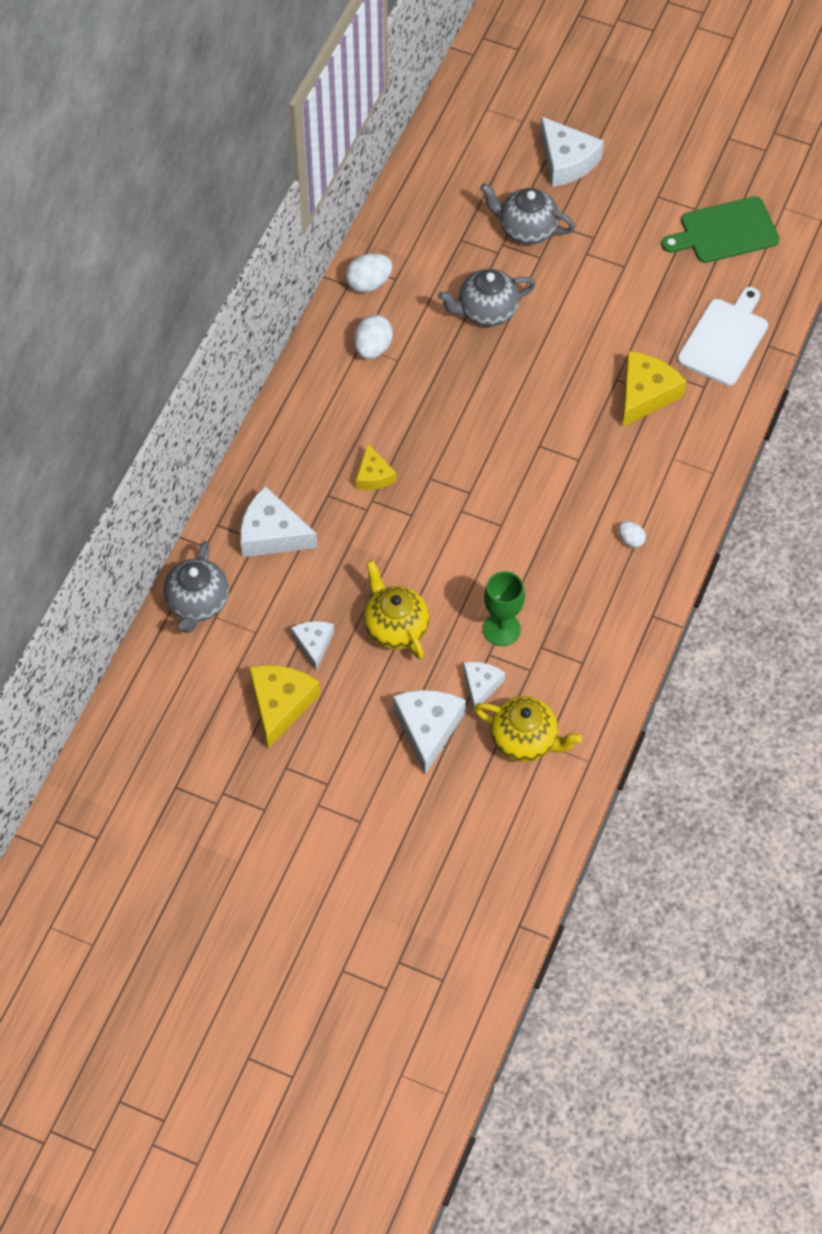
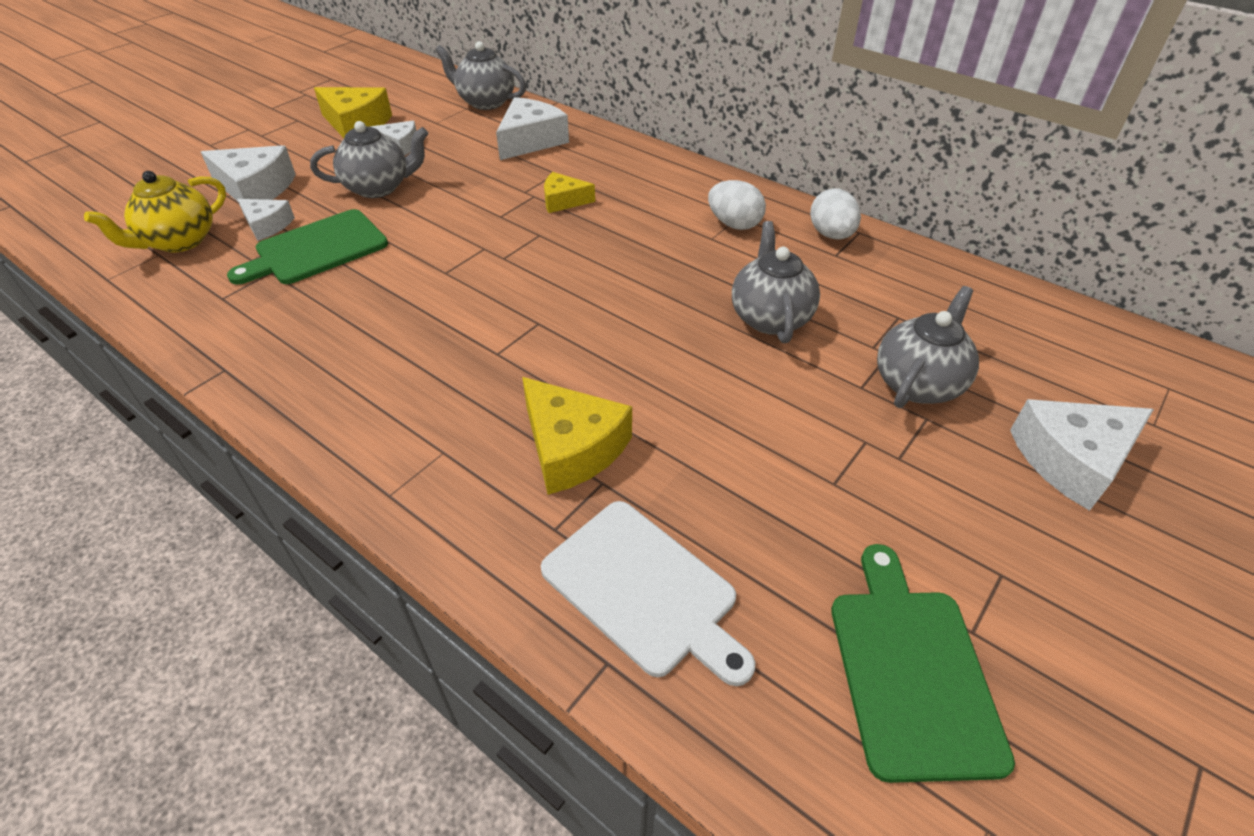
camera: 105 degrees right, 15 degrees down
yellow teapot [364,560,429,659] -> grey teapot [310,121,428,198]
green goblet [483,571,525,646] -> green cutting board [227,209,388,285]
white egg [618,521,646,548] -> none

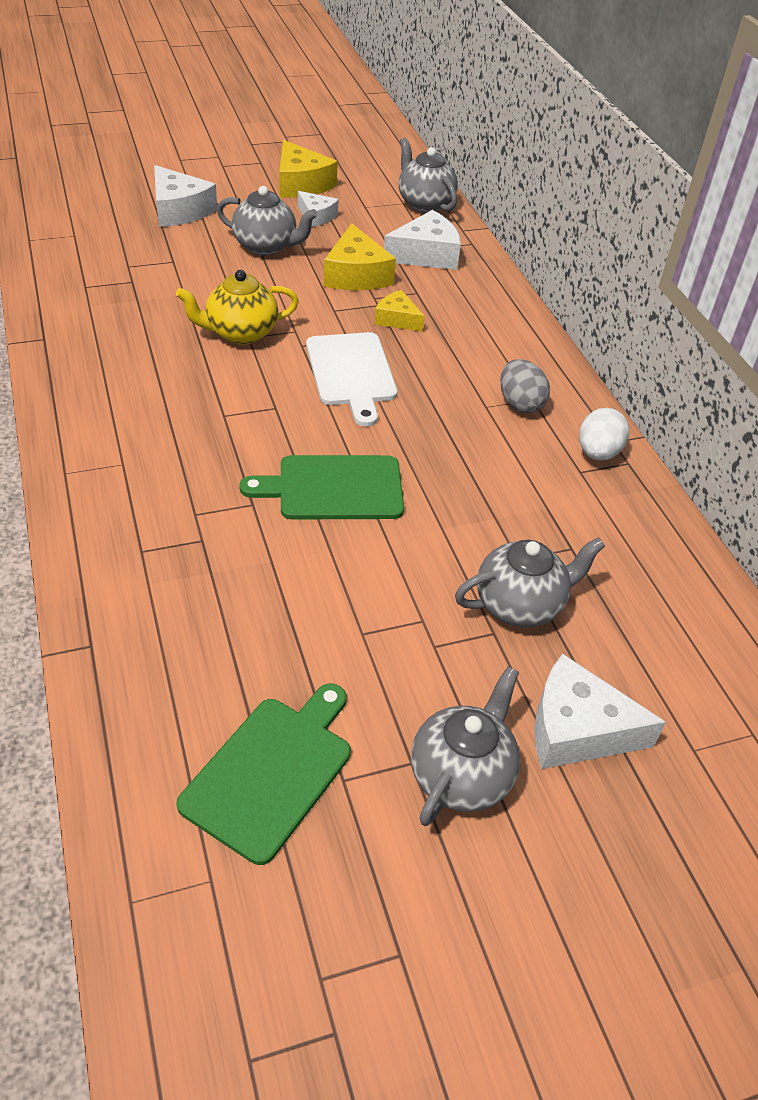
camera: 30 degrees right, 0 degrees up
yellow teapot [84,171,226,253] -> yellow teapot moved to [176,270,299,345]
green cutting board [227,209,388,285] -> green cutting board moved to [239,455,404,520]
white cheese [237,199,295,241] -> none
yellow cheese [522,377,632,495] -> yellow cheese moved to [323,223,396,290]
white cutting board [541,501,755,686] -> white cutting board moved to [306,332,397,427]
white egg [708,180,766,230] -> grey egg [500,359,550,413]
grey teapot [732,221,820,343] -> grey teapot moved to [411,667,520,826]

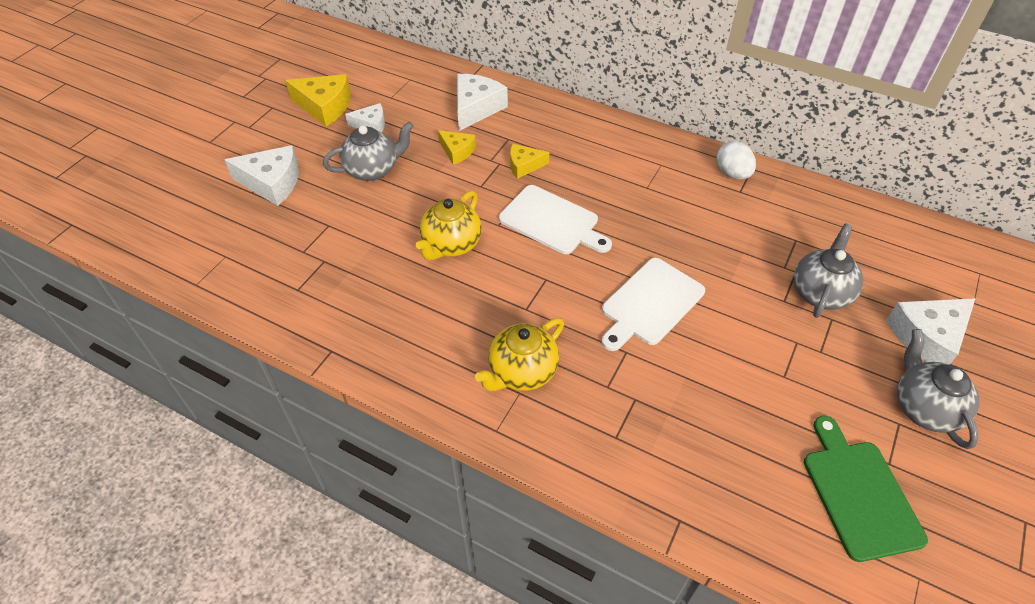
camera: 40 degrees left, 5 degrees up
green cutting board [239,455,404,520] -> white cutting board [602,258,705,351]
yellow cheese [323,223,396,290] -> yellow cheese [438,130,476,165], size x0.60
grey teapot [399,138,458,213] -> none
grey egg [500,359,550,413] -> none
none -> yellow teapot [475,318,564,391]

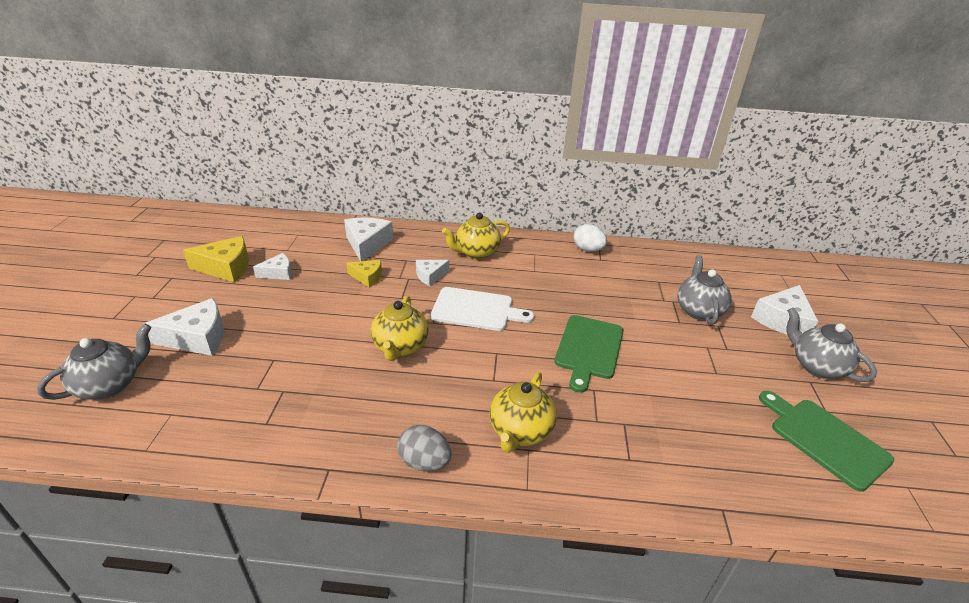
camera: 25 degrees left, 15 degrees down
grey teapot [323,122,413,181] -> grey teapot moved to [37,324,152,400]
yellow cheese [510,144,549,179] -> white cheese [416,260,449,286]
white cutting board [602,258,705,351] -> green cutting board [554,315,624,393]
none -> grey egg [397,425,452,471]
none -> yellow teapot [442,213,510,259]

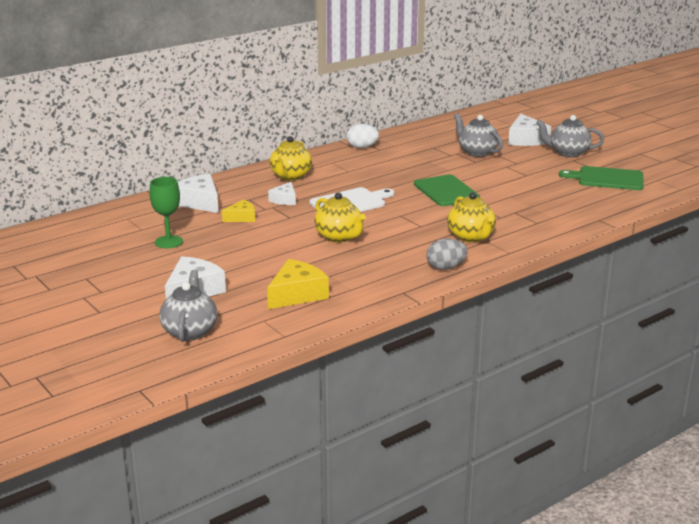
camera: 40 degrees left, 10 degrees down
yellow cheese [183,236,249,282] -> yellow cheese moved to [267,259,329,309]
white cheese [253,253,292,280] -> green goblet [149,177,183,248]

